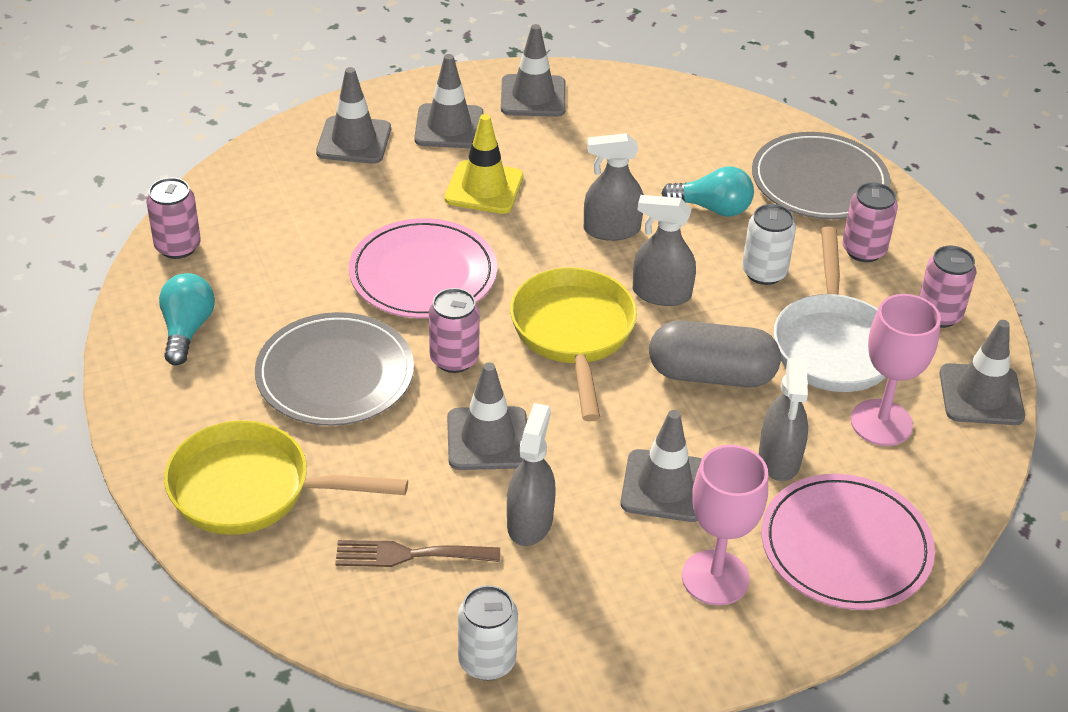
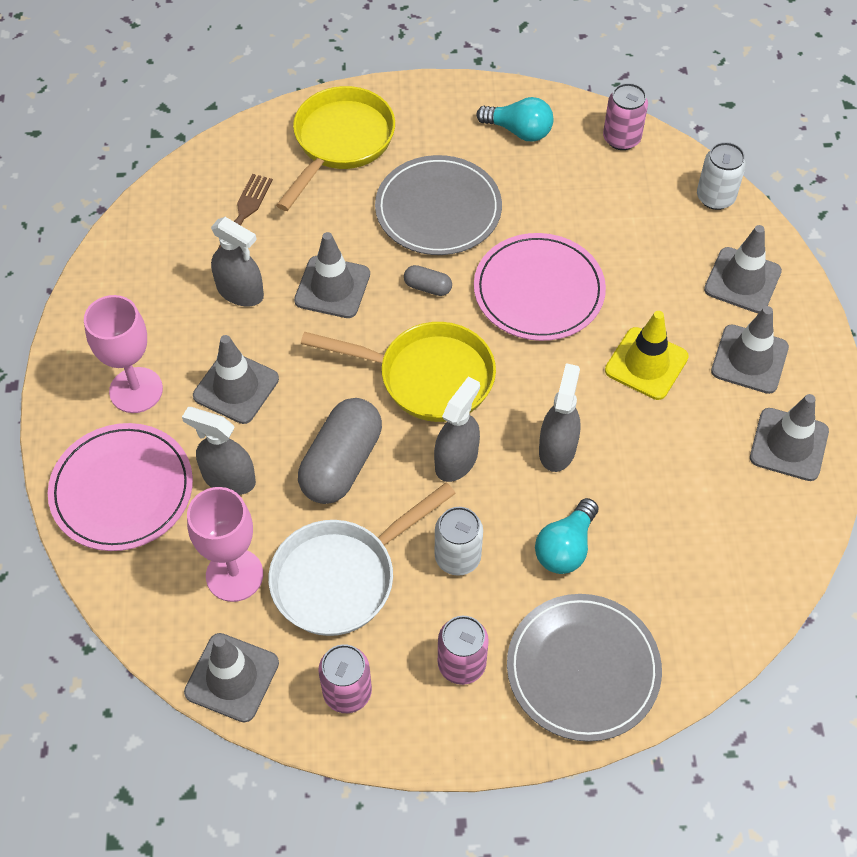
camera: 110 degrees right, 15 degrees up
pink can [429,288,480,373] -> grey capsule [404,265,452,296]
white can [458,585,518,680] -> white can moved to [697,142,746,210]
white pan [774,226,886,392] -> white pan turned 60 degrees counterclockwise [268,482,456,636]

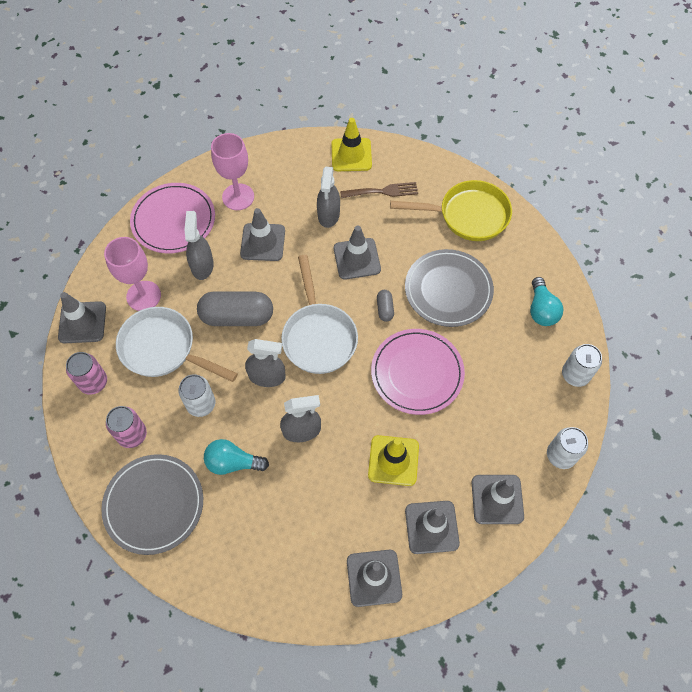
camera: 65 degrees right, 5 degrees up
yellow pan [301,322,496,422] -> white pan [281,255,358,374]
pink can [603,83,648,150] -> white can [562,344,602,387]
none -> yellow traffic cone [331,118,372,171]

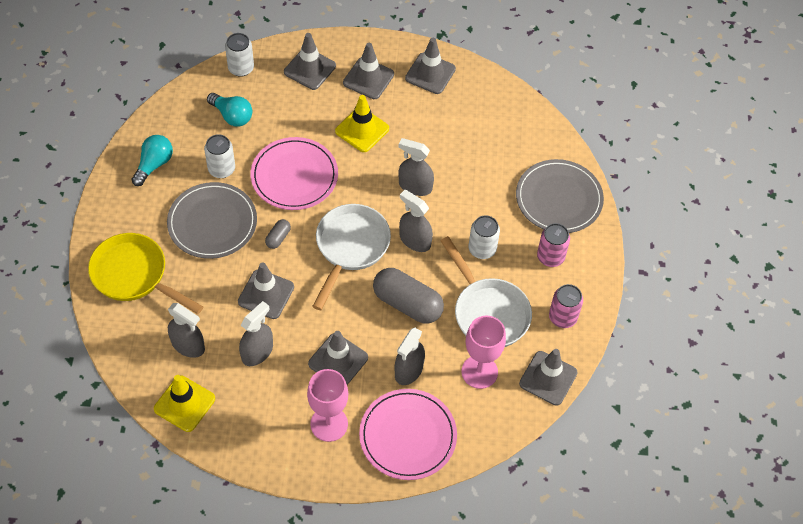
camera: 150 degrees left, 5 degrees down
turquoise light bulb [204,439,269,475] -> turquoise light bulb moved to [207,93,252,127]
brown fork [340,182,418,198] -> grey spray bottle [168,303,205,358]
white can [562,344,602,387] -> white can moved to [204,134,235,178]

